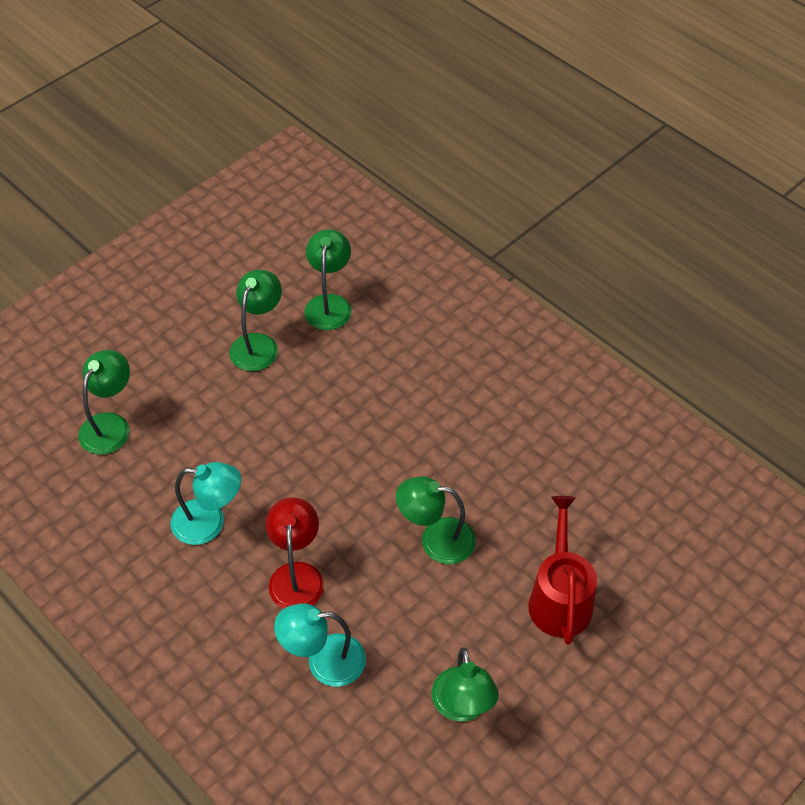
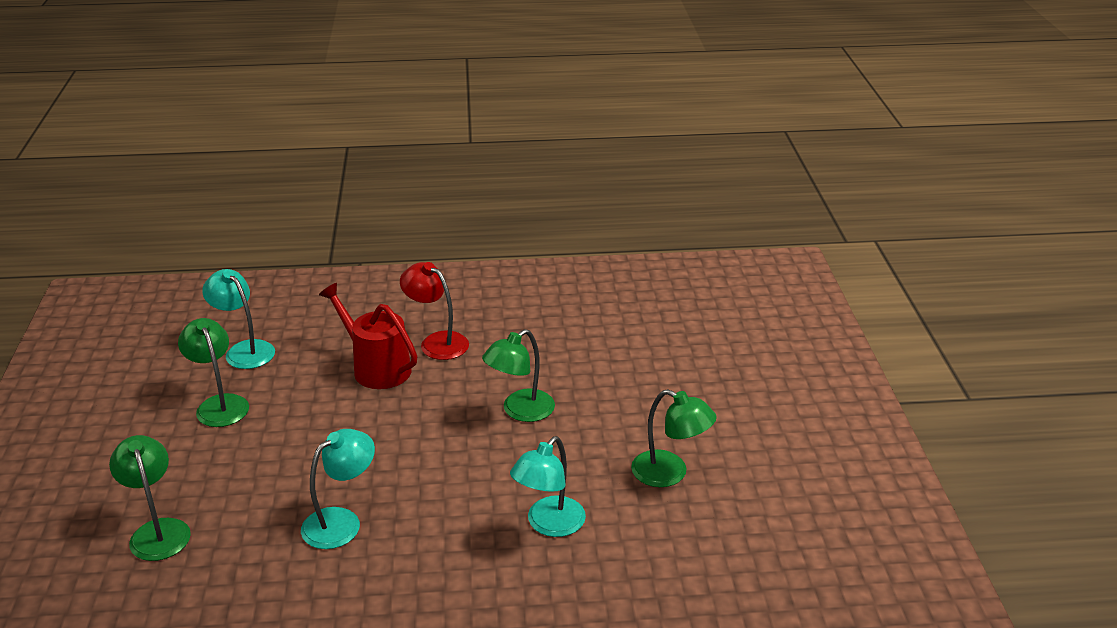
camera: 50 degrees left, 20 degrees down
red lamp [265,497,324,609] -> red lamp moved to [400,262,469,360]
green lamp [304,229,352,330] -> turquoise lamp [202,269,275,369]
red watering can [528,496,597,645] -> red watering can moved to [319,283,417,389]

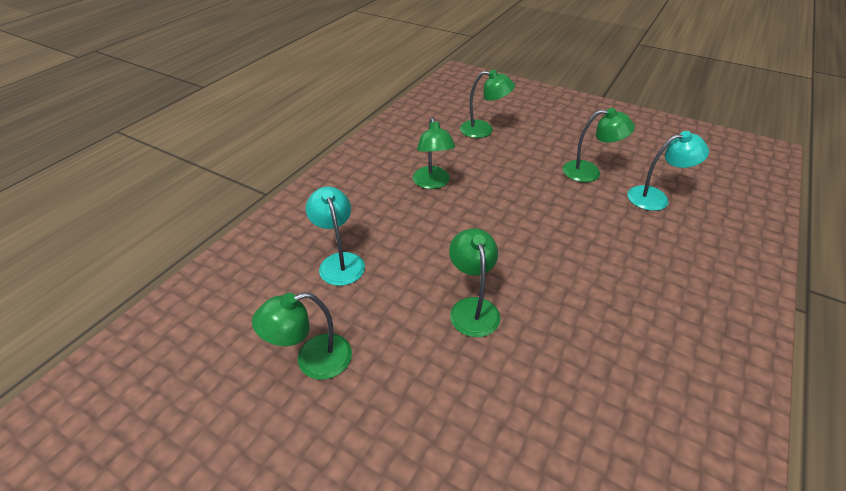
camera: 125 degrees right, 10 degrees up
turquoise lamp [301,429,375,549] -> green lamp [413,117,455,189]
red watering can [319,283,417,389] -> none
red lamp [400,262,469,360] -> none

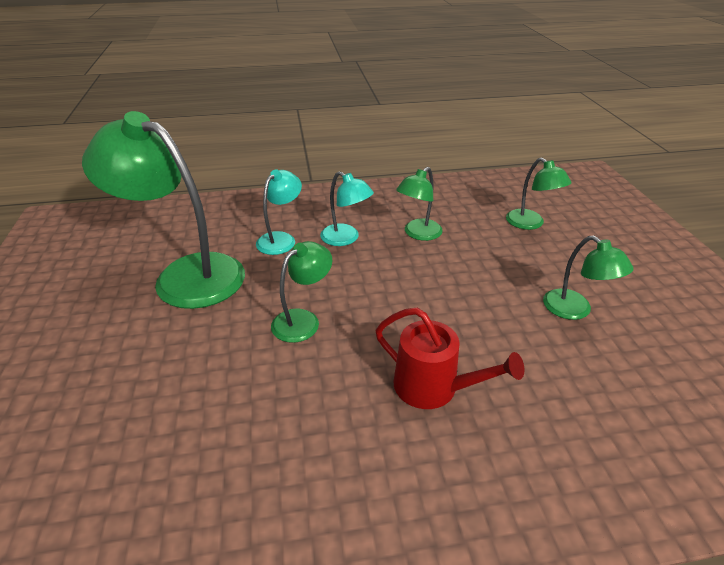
camera: 50 degrees right, 5 degrees down
green lamp [252,292,352,380] -> green lamp [82,111,245,309], size x2.02
turquoise lamp [627,131,709,211] -> turquoise lamp moved to [320,171,374,246]
none -> red watering can [375,308,525,409]

